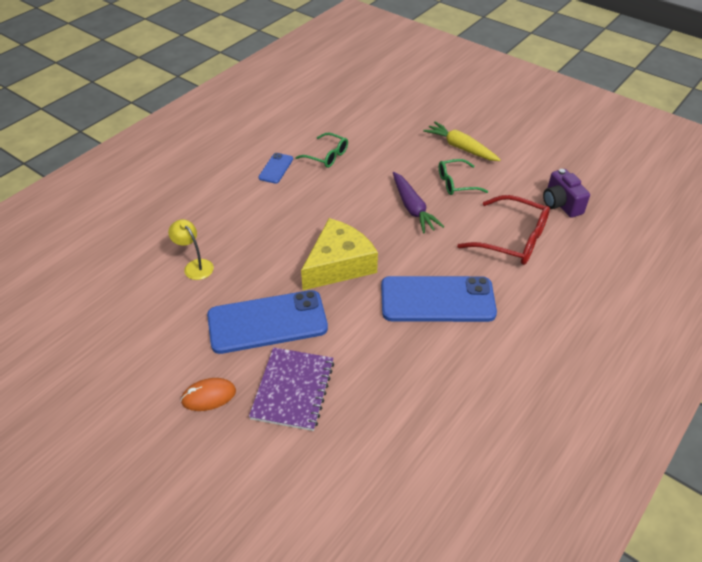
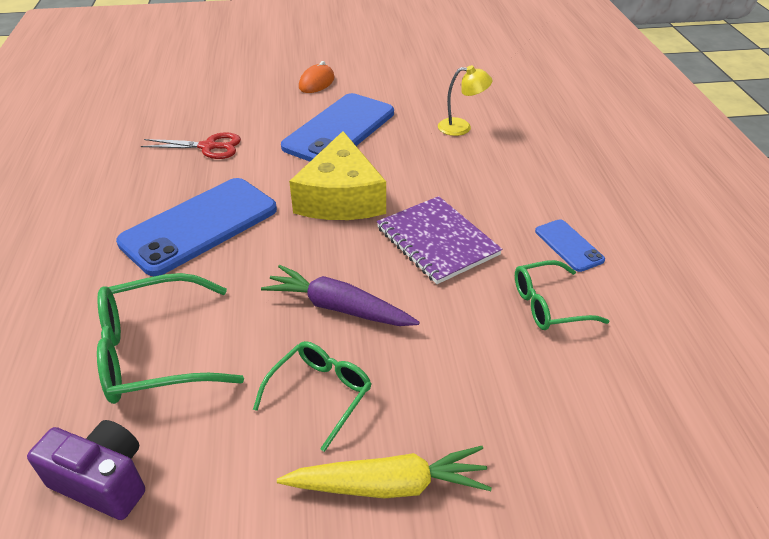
camera: 135 degrees right, 5 degrees down
purple notebook [249,347,334,431] -> purple notebook moved to [377,196,502,284]
red glasses [457,195,550,265] -> green glasses [97,273,244,404]
none -> red scissors [141,132,241,159]

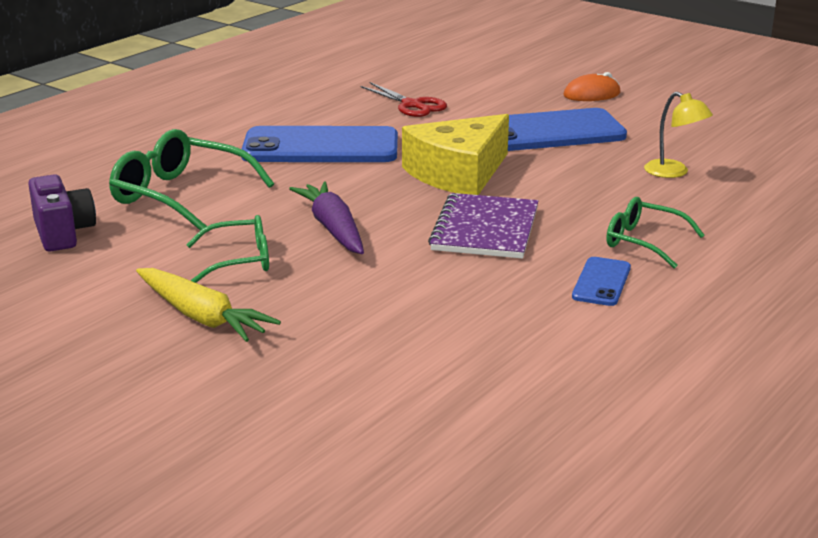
camera: 45 degrees right, 15 degrees down
green glasses [515,260,609,330] -> green glasses moved to [606,197,705,269]

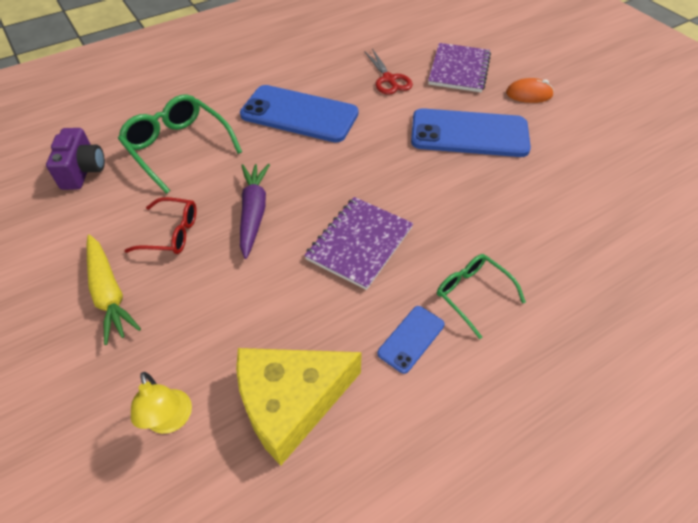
camera: 20 degrees right, 25 degrees up
green glasses [186,215,269,283] -> red glasses [124,197,197,254]
yellow cheese [402,114,509,195] -> yellow cheese moved to [236,348,362,466]
yellow lamp [644,92,713,178] -> yellow lamp moved to [131,372,192,434]
none -> purple notebook [428,43,491,92]

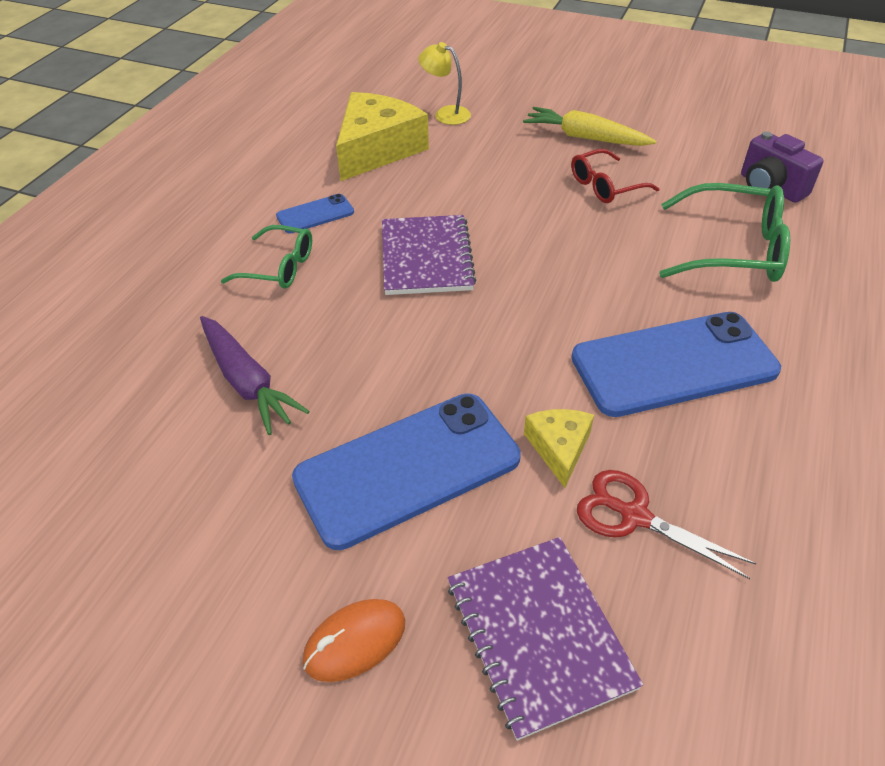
camera: 145 degrees right, 5 degrees down
purple carrot [240,164,270,259] -> purple carrot moved to [200,316,310,435]
blue phone [377,306,445,374] -> blue phone turned 60 degrees clockwise [276,194,354,234]
none -> yellow cheese [524,409,594,488]

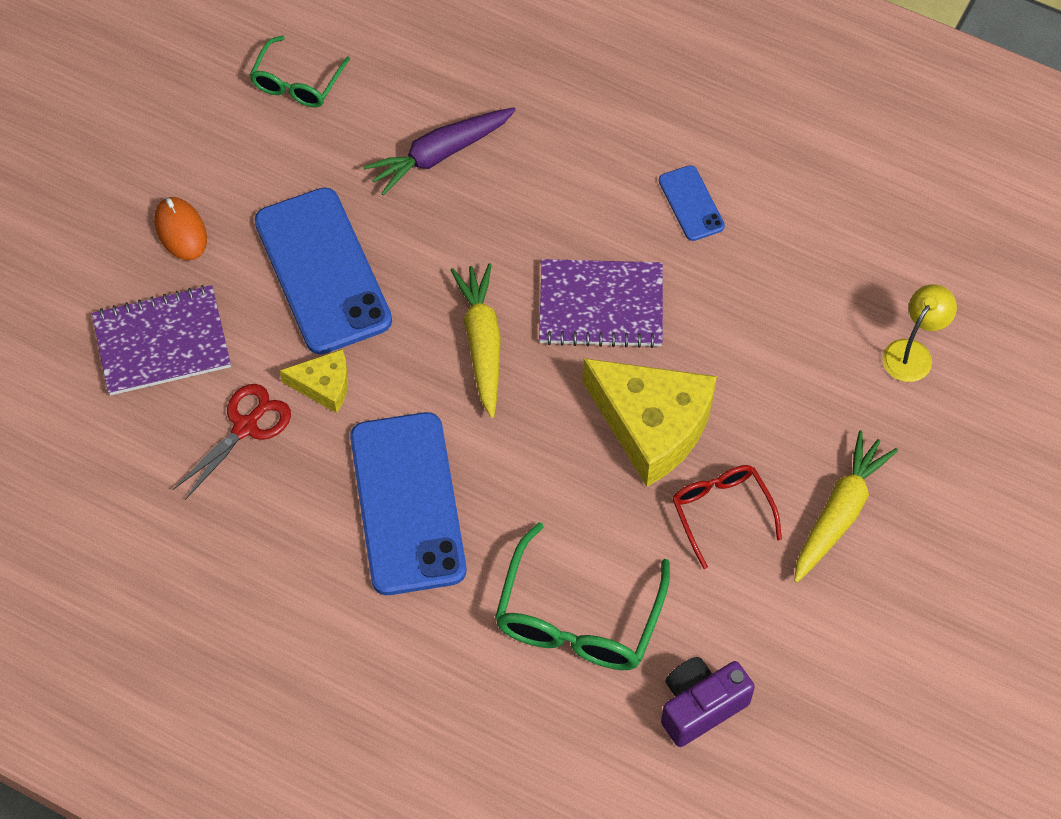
camera: 95 degrees right, 15 degrees up
green glasses [221,225,312,289] -> green glasses moved to [250,36,350,107]
yellow cheese [336,92,429,181] -> yellow cheese moved to [583,358,717,487]
none -> yellow carrot [451,264,501,418]

